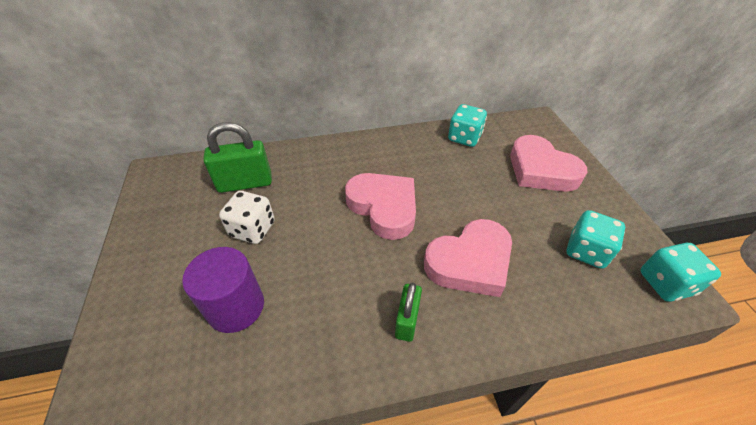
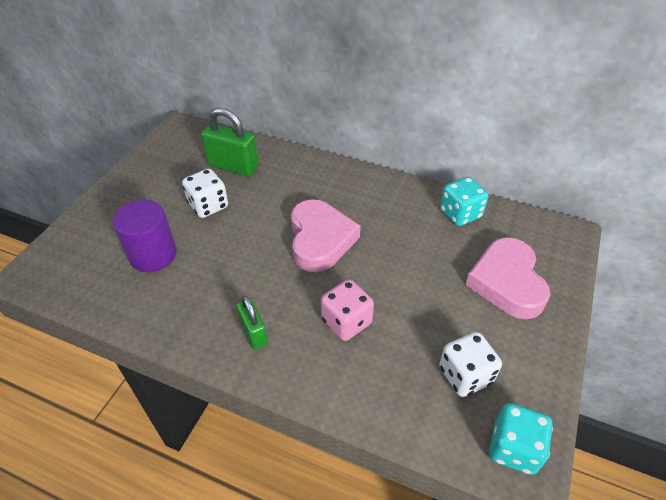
camera: 35 degrees right, 0 degrees up
green padlock [395,283,422,342] -> green padlock turned 75 degrees counterclockwise [236,295,268,350]
pink heart [424,219,512,297] -> pink dice [321,280,374,341]
turquoise dice [566,210,625,269] -> white dice [439,332,502,397]

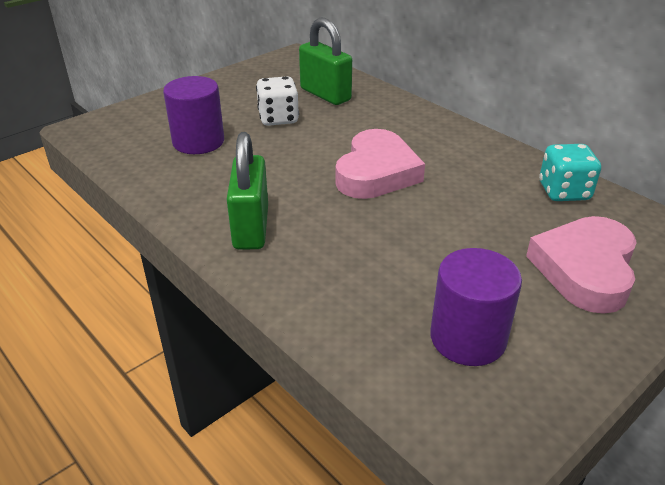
camera: 25 degrees right, 10 degrees down
green padlock [236,295,268,350] -> green padlock [227,132,268,250], size x1.63
pink dice [321,280,374,341] -> none
white dice [439,332,502,397] -> purple cylinder [430,248,522,366]
turquoise dice [489,403,553,475] -> none

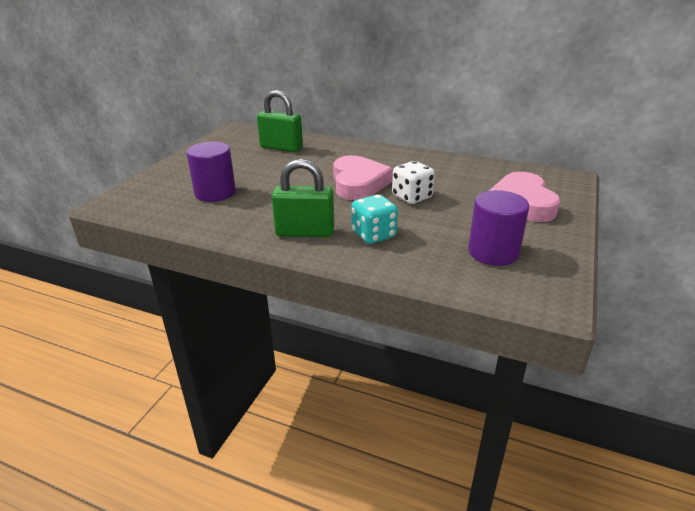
camera: 25 degrees left, 5 degrees down
green padlock [227,132,268,250] -> green padlock turned 60 degrees counterclockwise [272,159,334,237]
white dice [256,76,299,126] -> white dice moved to [392,161,435,204]
turquoise dice [539,144,601,201] -> turquoise dice moved to [351,194,398,244]

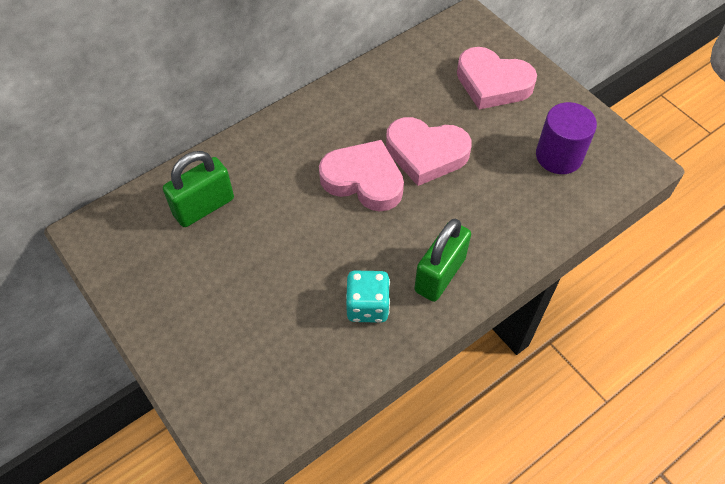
camera: 60 degrees left, 25 degrees up
purple cylinder [186,142,236,202] -> none
turquoise dice [351,194,398,244] -> turquoise dice moved to [346,271,390,323]
white dice [392,161,435,204] -> pink heart [386,117,472,186]

